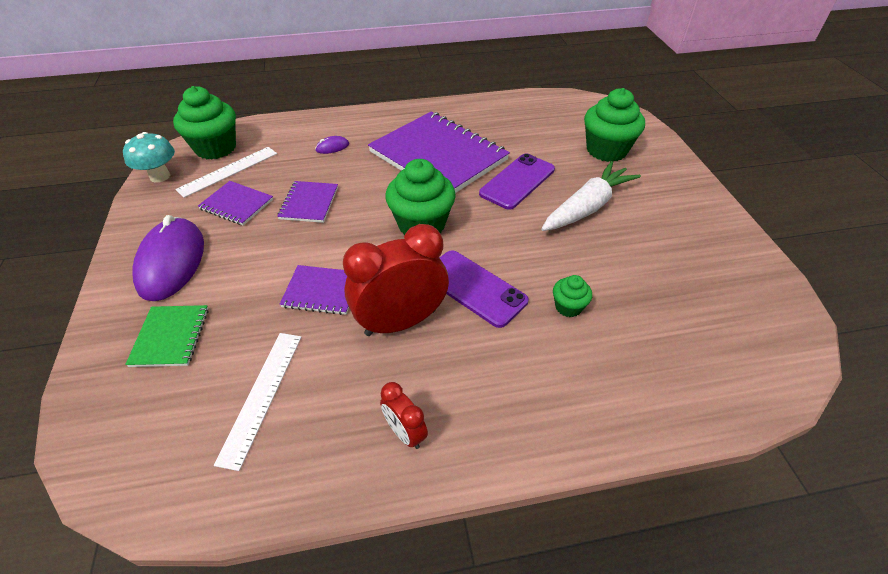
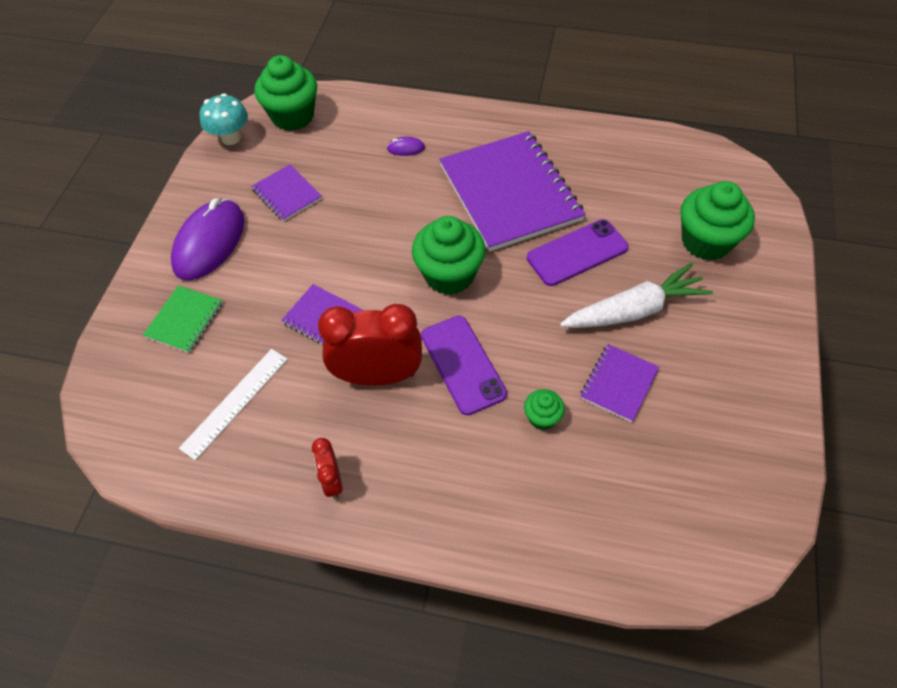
camera: 25 degrees right, 10 degrees up
white ruler [175,147,277,198] -> none
purple notebook [277,181,338,223] -> purple notebook moved to [580,344,659,422]

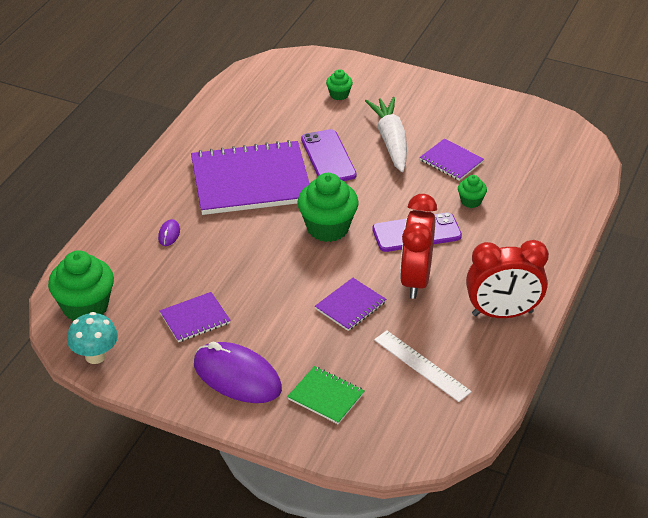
camera: 80 degrees left, 15 degrees down
red clock [312,438,343,499] -> red clock [466,240,549,318], size x2.02
green cupcake [680,181,755,261] -> green cupcake [326,69,353,100], size x0.49

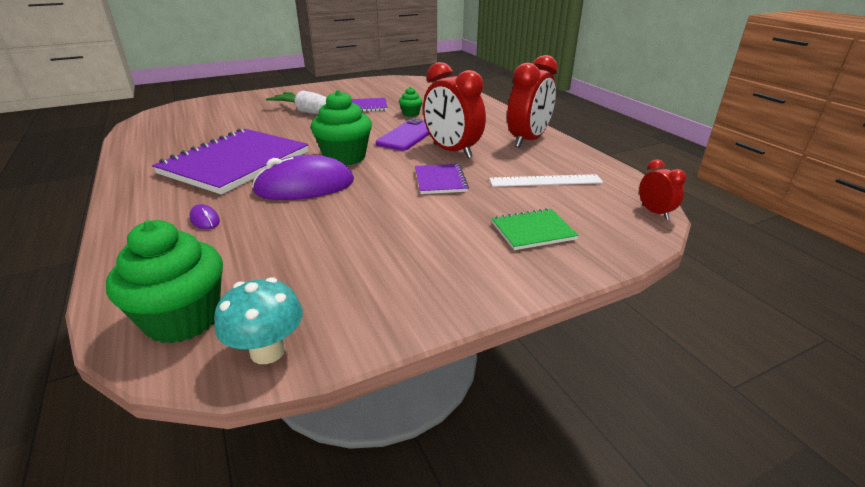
camera: 50 degrees left, 10 degrees down
purple notebook [160,292,231,342] -> none
purple mouse [194,342,282,403] -> purple mouse moved to [252,155,354,200]
purple phone [301,129,356,181] -> none
green cupcake [326,69,353,100] -> none
none -> red clock [639,159,686,219]

